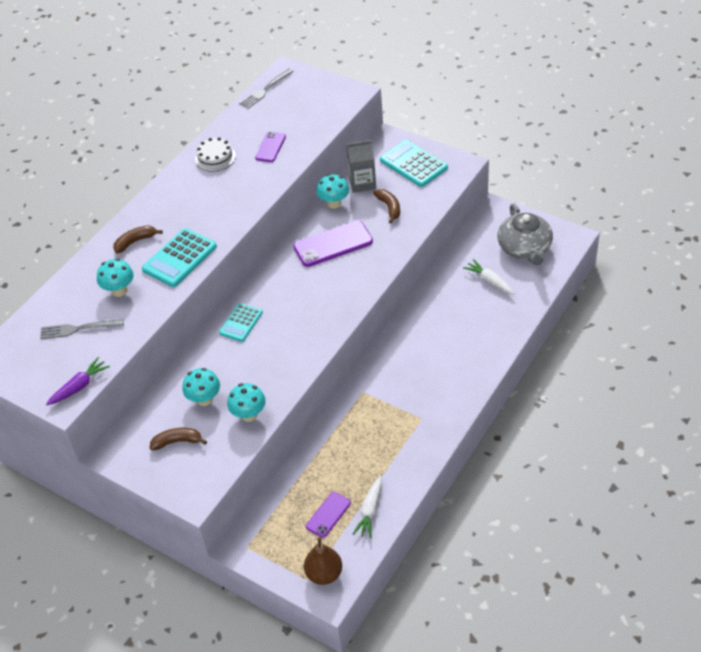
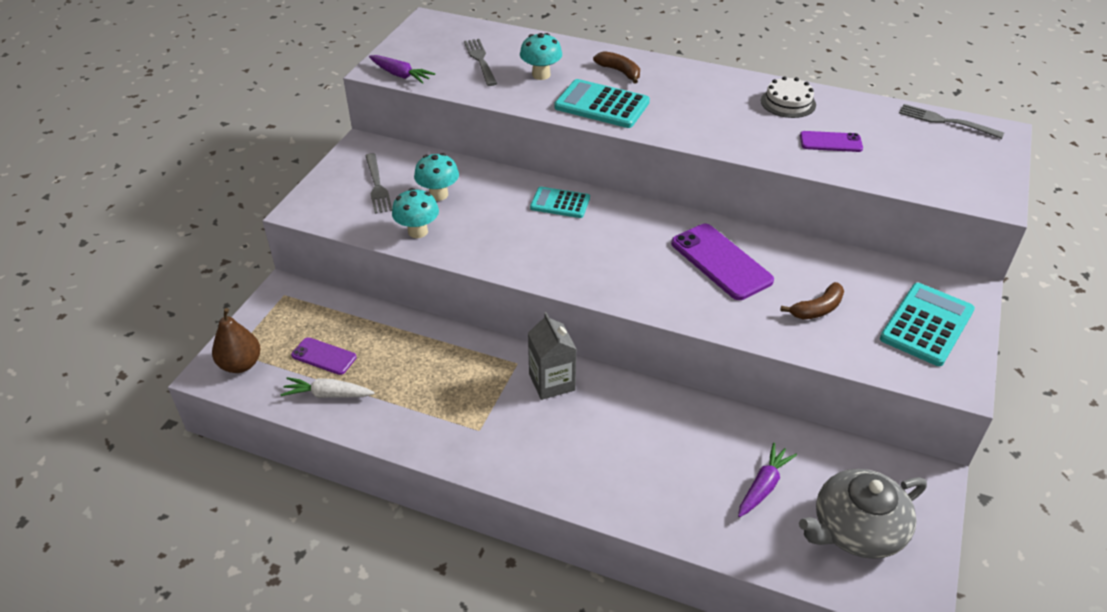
camera: 75 degrees right, 5 degrees down
brown banana [150,428,207,450] -> grey fork [365,153,392,214]
turquoise mushroom [317,174,349,209] -> none
grey carton [346,140,376,193] -> grey carton moved to [528,312,576,400]
white carrot [463,259,515,294] -> purple carrot [738,443,797,517]

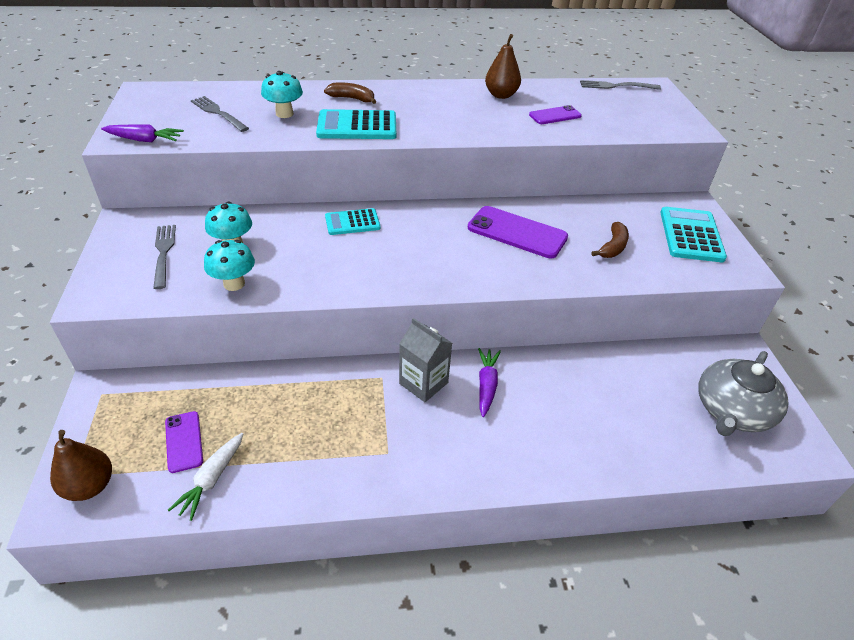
camera: 30 degrees left, 0 degrees up
white carrot [280,377,375,398] -> white carrot turned 45 degrees counterclockwise [168,433,243,521]
purple phone [291,337,356,375] -> purple phone turned 75 degrees clockwise [165,411,203,473]
grey fork [365,153,392,214] -> grey fork turned 150 degrees counterclockwise [153,225,176,289]
purple carrot [738,443,797,517] -> purple carrot moved to [478,348,501,417]
white cake [761,76,816,118] -> brown pear [485,34,521,99]

